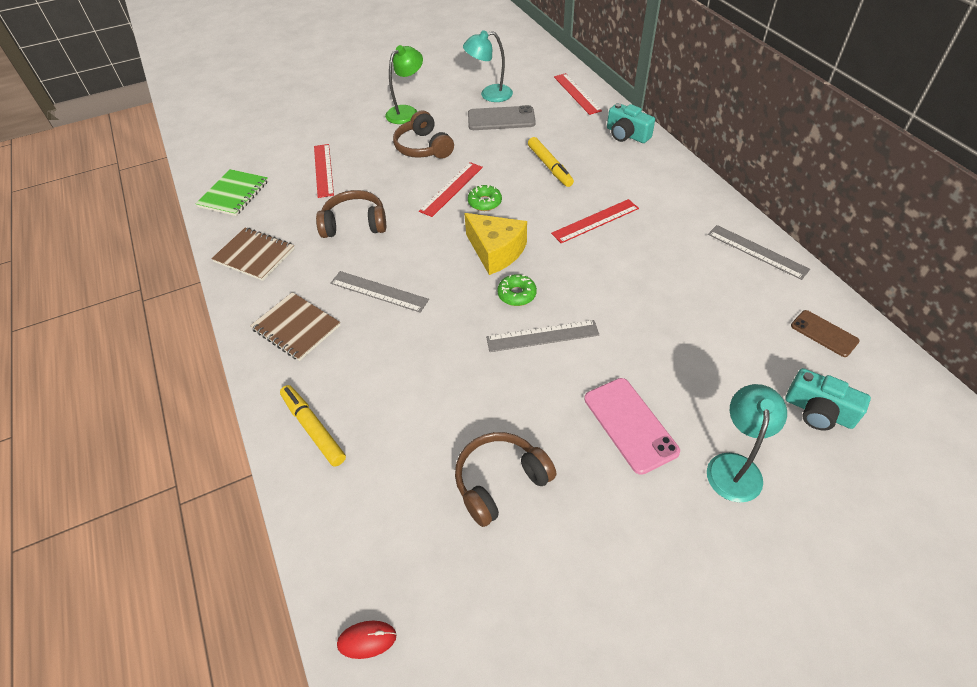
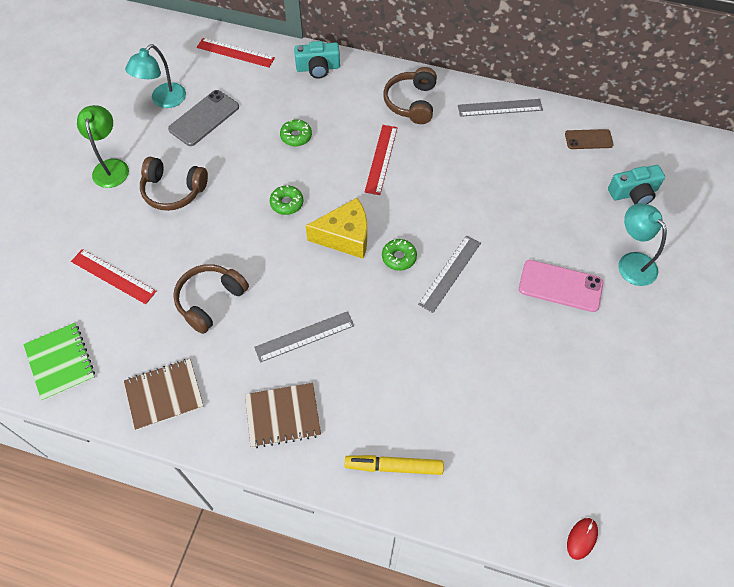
camera: 50 degrees left, 10 degrees up
red ruler [419,162,483,217] -> none
brown headphones [455,432,557,527] -> brown headphones moved to [383,67,437,124]
yellow marker [528,137,574,187] -> green donut [280,120,312,146]

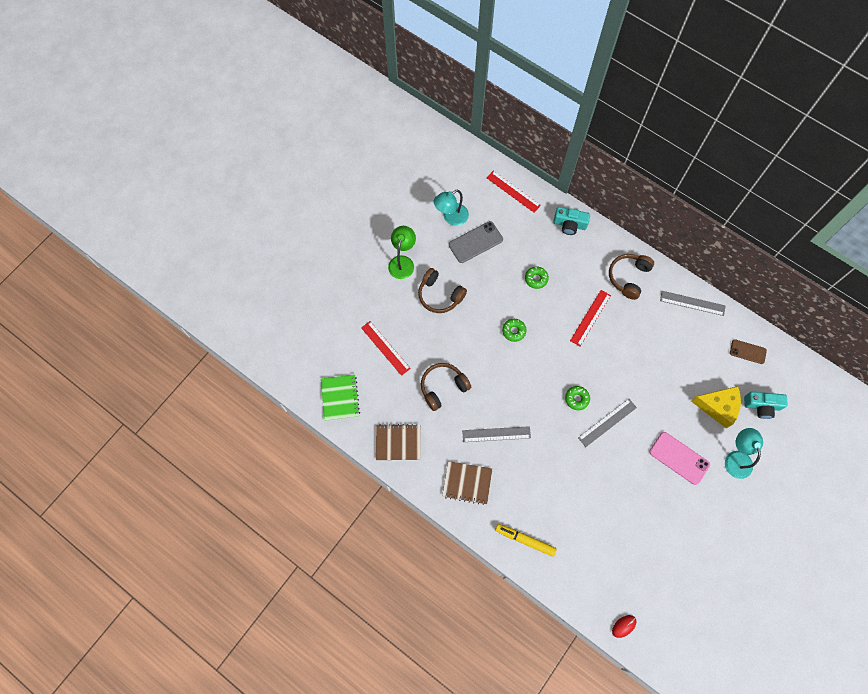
camera: 20 degrees right, 10 degrees up
yellow cheese [305,198,367,259] -> yellow cheese moved to [691,386,741,429]

